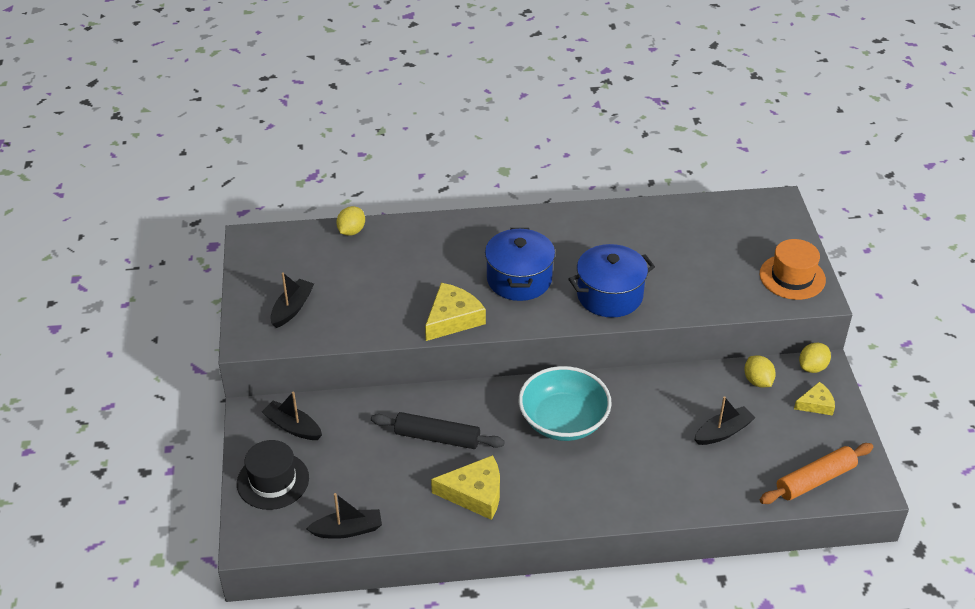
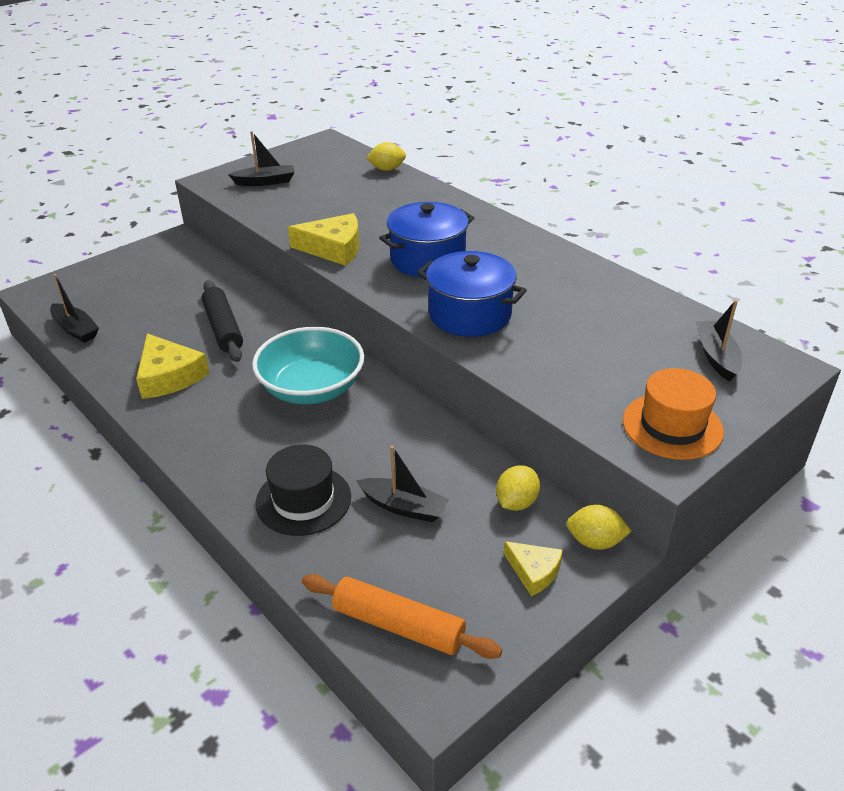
camera: 55 degrees right, 5 degrees down
black hat [237,440,309,510] -> black hat moved to [255,445,351,536]
black boat [262,391,322,440] -> black boat moved to [696,300,742,382]

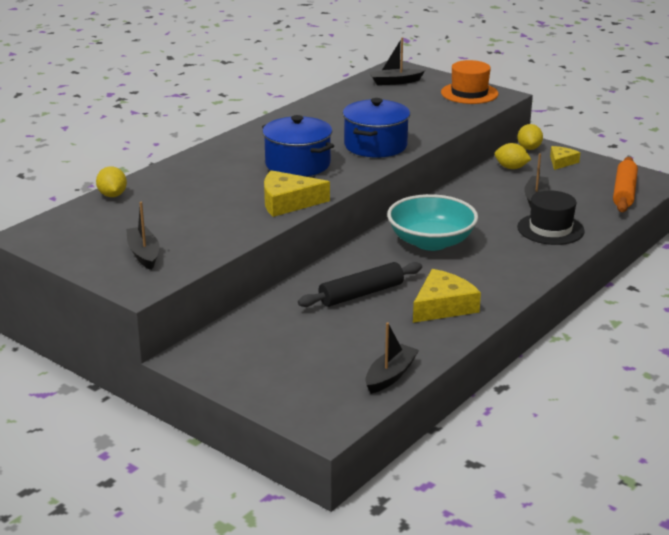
camera: 100 degrees left, 10 degrees down
yellow cheese [288,213,359,266] -> yellow cheese turned 90 degrees counterclockwise [264,170,330,217]

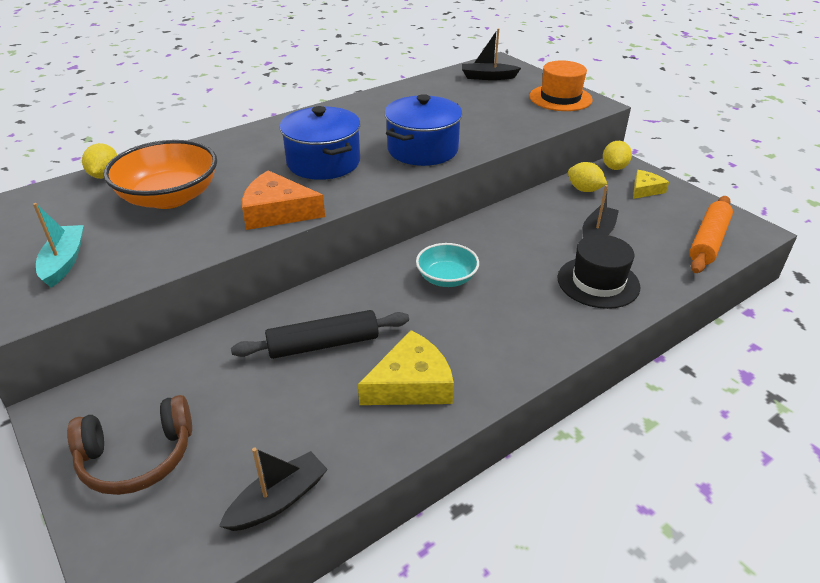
camera: 15 degrees right, 10 degrees up
black boat [126,202,159,270] -> turquoise boat [33,203,84,288]
yellow cheese [264,170,330,217] -> orange cheese [242,170,325,230]
turquoise bowl [387,194,478,251] -> turquoise bowl [416,243,479,287], size x0.59
none -> brown headphones [67,395,192,495]
none -> orange bowl [103,140,217,209]

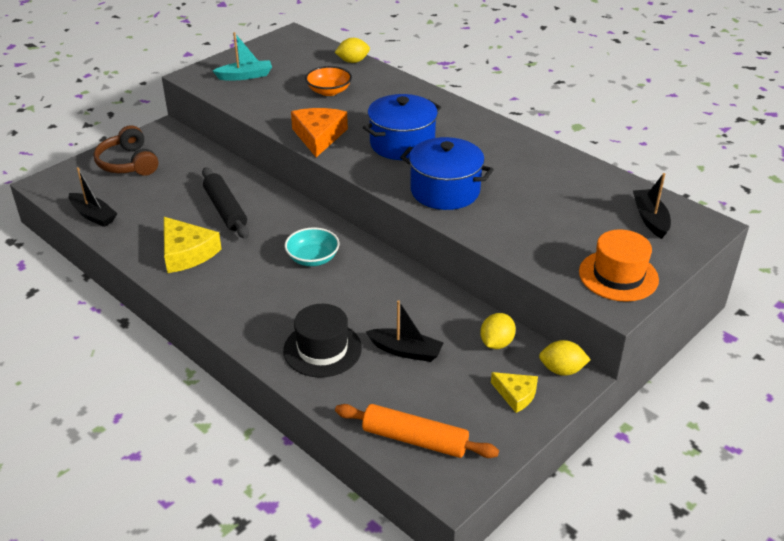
camera: 80 degrees right, 0 degrees up
orange bowl [103,140,217,209] -> orange bowl [305,66,352,96], size x0.59

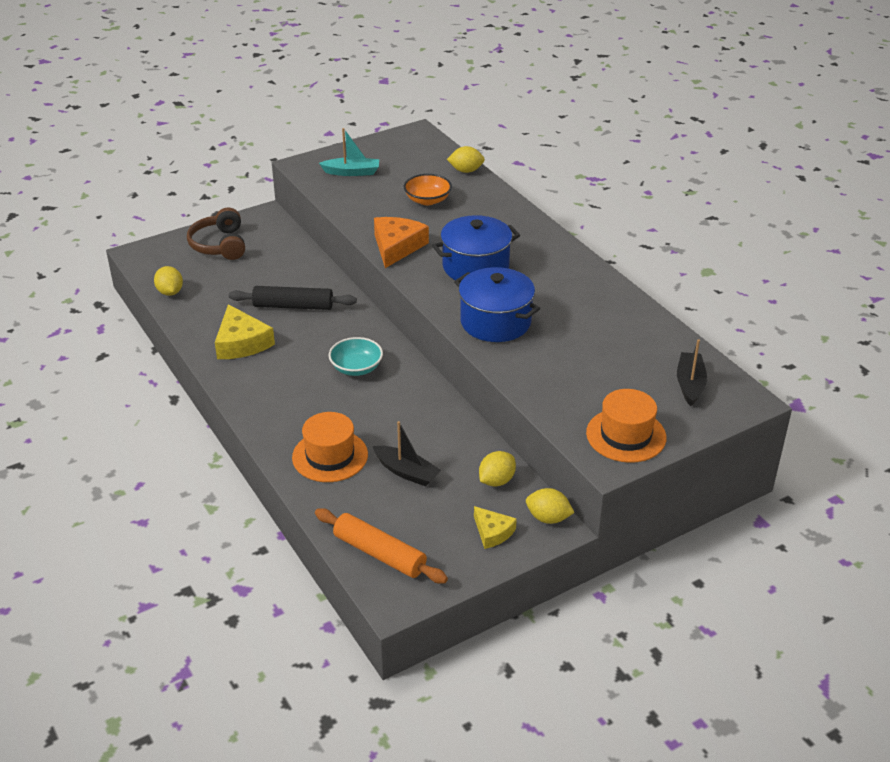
camera: 15 degrees right, 0 degrees up
black boat [69,167,117,227] -> yellow lemon [154,266,183,296]
black rolling pin [202,168,249,239] -> black rolling pin turned 75 degrees counterclockwise [229,286,357,310]
black hat [283,304,362,378] -> orange hat [292,412,368,482]

